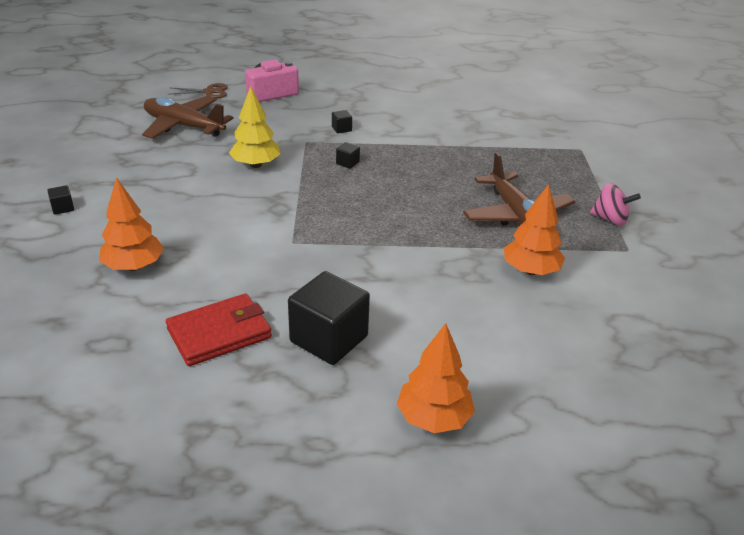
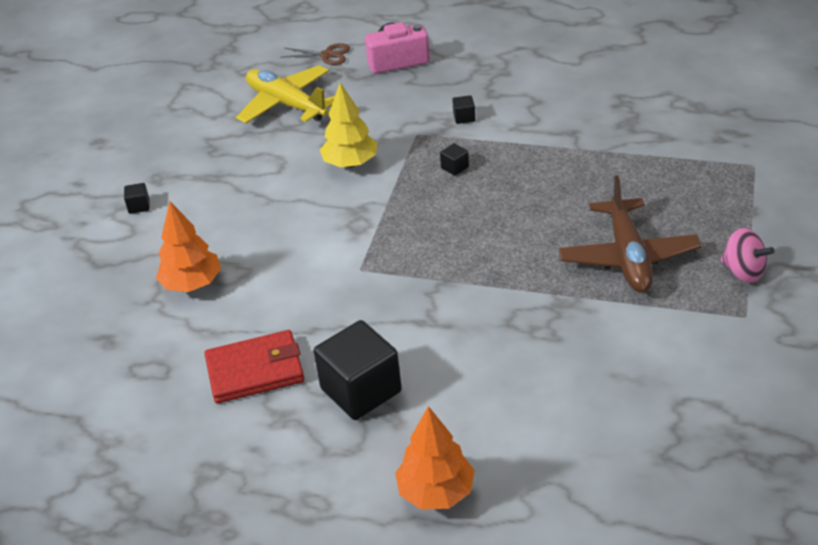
camera: 20 degrees right, 5 degrees up
brown plane [142,96,234,139] -> yellow plane [236,65,335,124]
orange tree [504,184,565,275] -> none

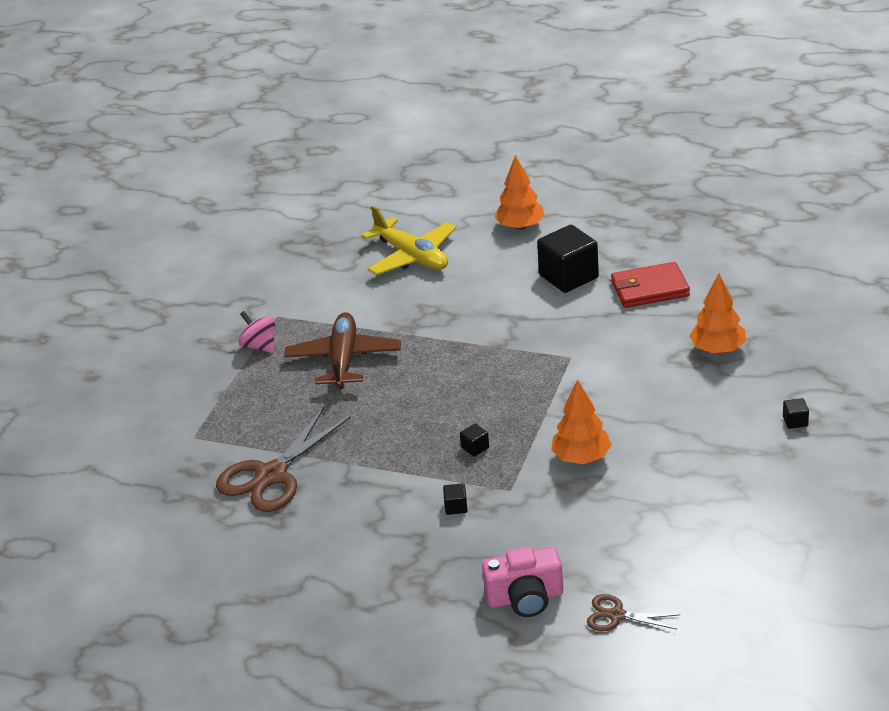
camera: 175 degrees left, 5 degrees down
yellow plane [236,65,335,124] -> yellow plane moved to [361,206,456,275]
yellow tree [320,83,377,168] -> orange tree [551,380,612,464]
none -> brown scissors [216,407,351,512]

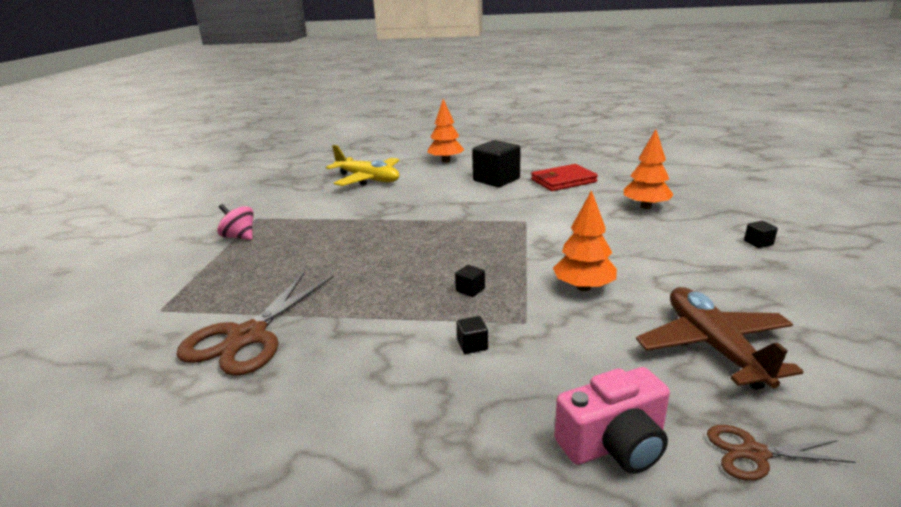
camera: 15 degrees left, 10 degrees down
brown plane [284,312,401,389] -> brown plane moved to [636,287,803,390]

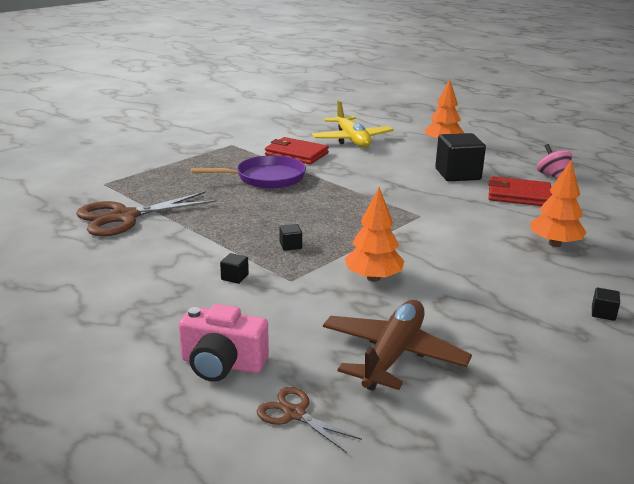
camera: 35 degrees right, 0 degrees up
pink spinning top [217,204,254,240] -> pink spinning top moved to [537,144,572,179]
none -> purple pan [191,155,306,189]
none -> red wallet [265,137,329,164]

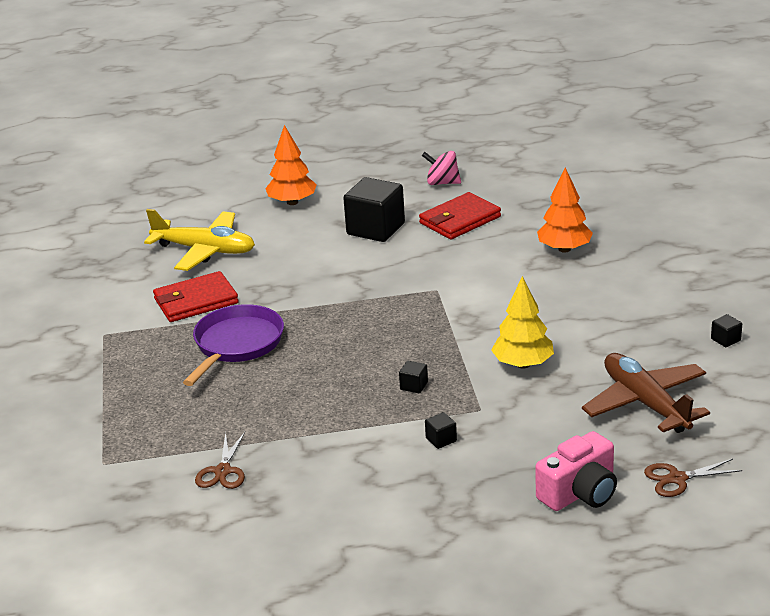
camera: 50 degrees left, 5 degrees up
brown scissors [76,192,217,236] -> brown scissors [195,432,245,489], size x0.51
orange tree [345,187,404,282] -> yellow tree [491,276,554,369]
black cube [592,288,620,321] -> black cube moved to [711,314,742,347]

